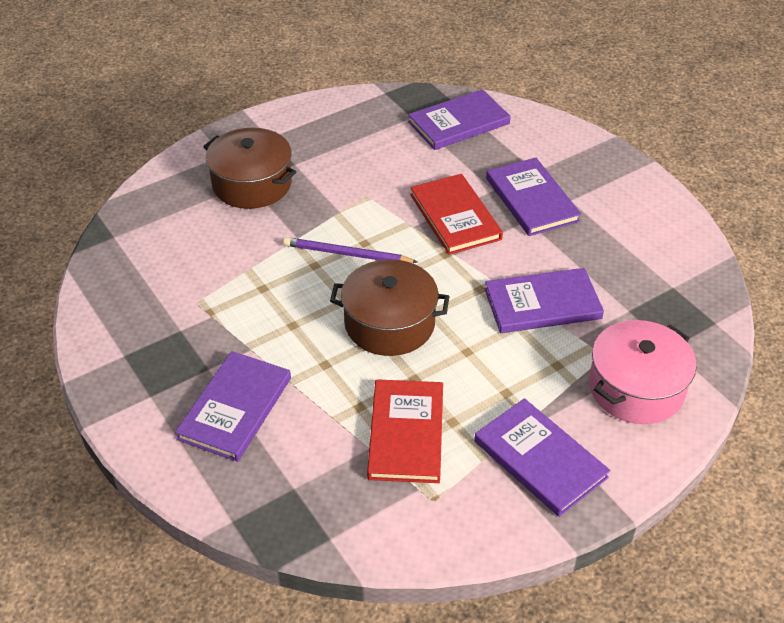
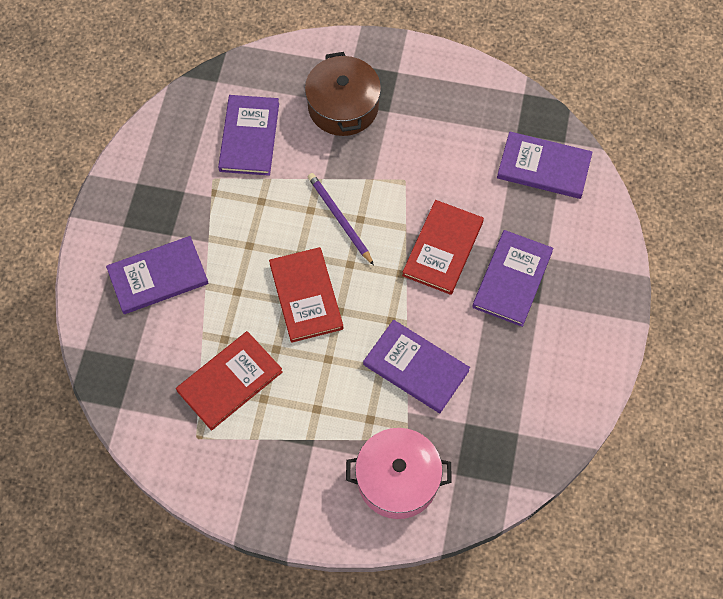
camera: 45 degrees right, 20 degrees up
brown pot [330,259,450,356] -> red book [269,247,343,343]
purple book [474,398,610,517] -> purple book moved to [218,95,279,176]

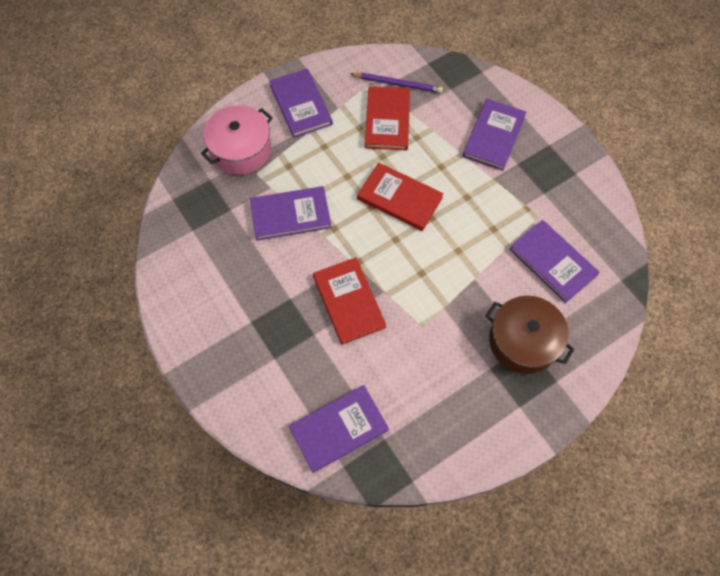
camera: 135 degrees right, 0 degrees up
purple pencil [308,173,374,265] -> purple pencil moved to [350,73,443,93]
purple book [472,230,553,327] -> purple book moved to [269,69,333,138]

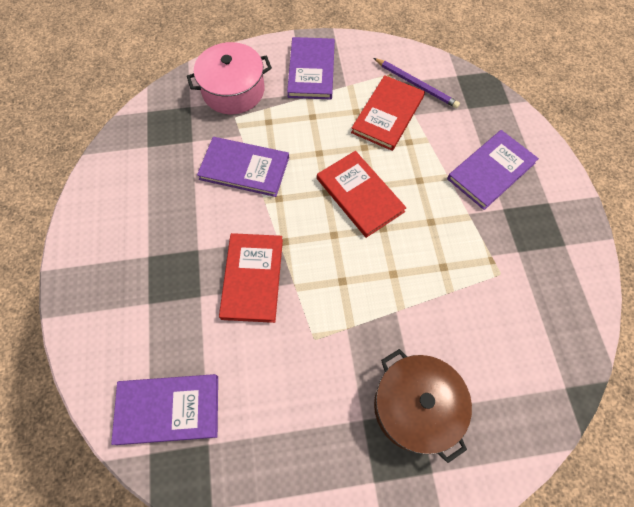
camera: 25 degrees right, 0 degrees up
purple book [509,220,600,303] -> none

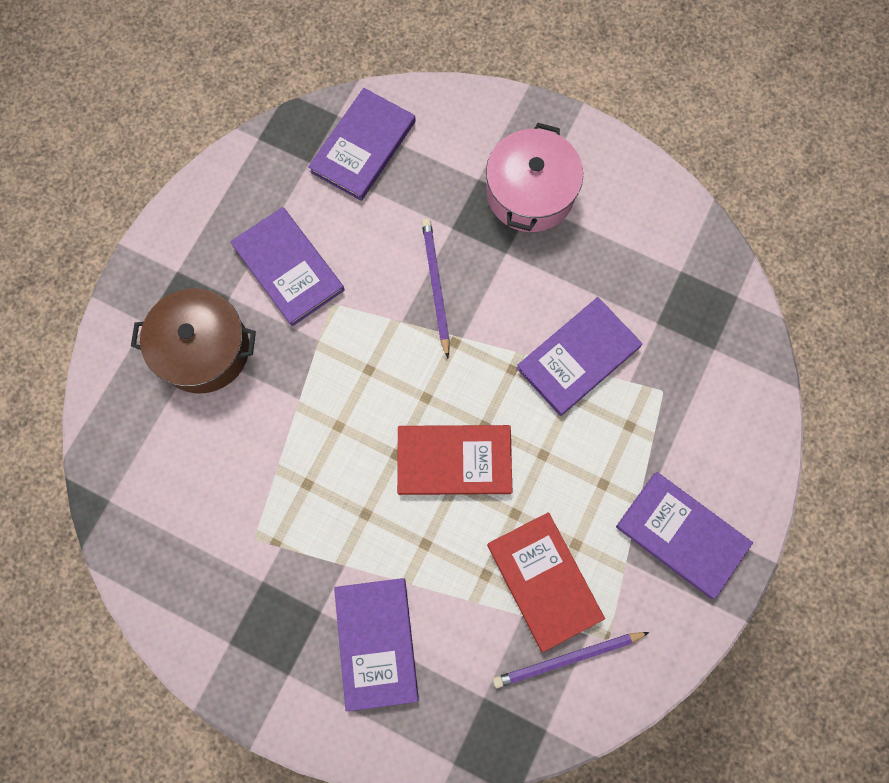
camera: 125 degrees right, 10 degrees up
pink pot [187,42,272,114] -> pink pot moved to [486,123,583,232]
red book [219,233,283,323] -> purple pencil [422,219,450,358]
none -> purple book [230,207,345,326]

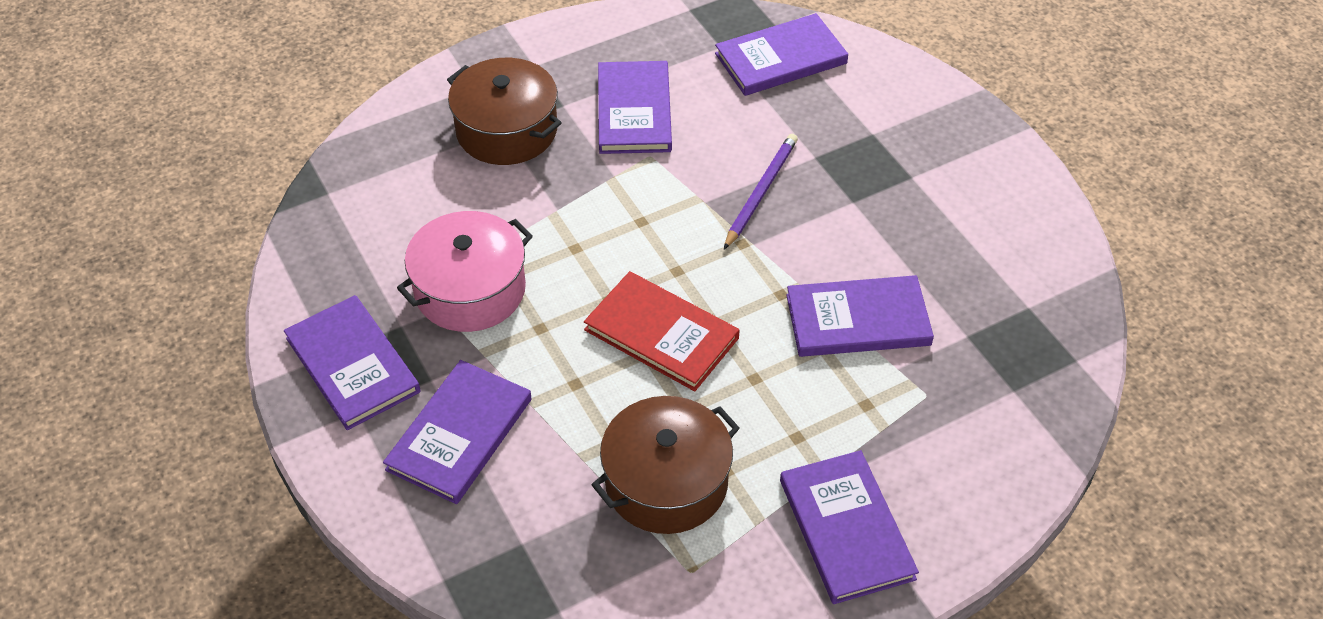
camera: 35 degrees right, 25 degrees down
pink pot [486,123,583,232] -> pink pot moved to [397,211,533,332]
red book [487,512,605,652] -> brown pot [591,396,740,534]
purple pencil [493,632,650,688] -> none
none -> purple book [284,295,421,430]

